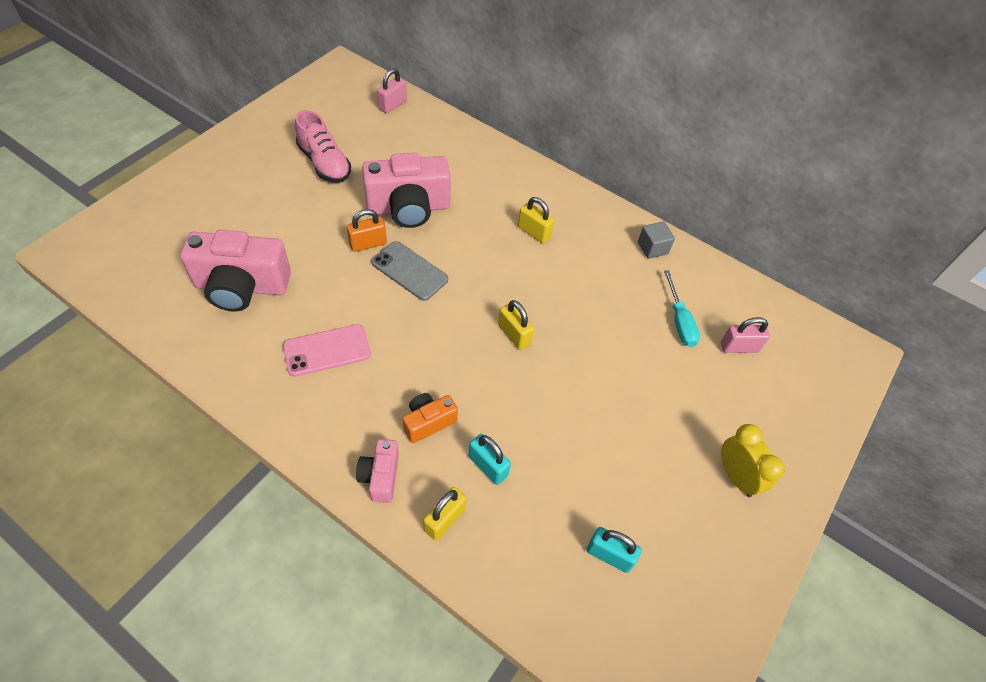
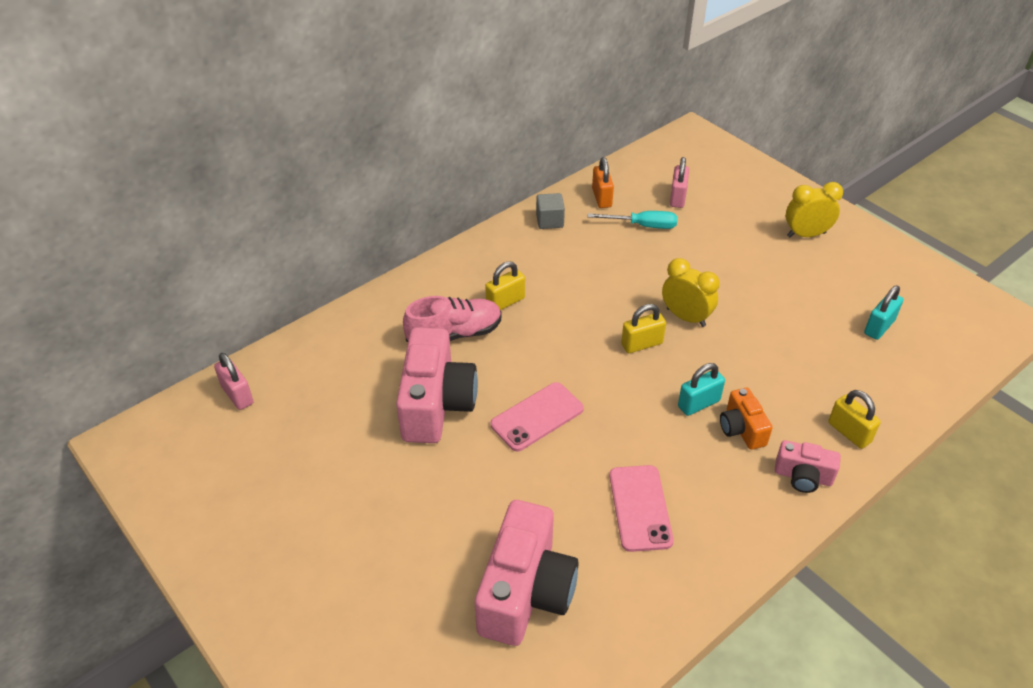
camera: 70 degrees left, 10 degrees down
pink shoe [295,110,351,183] -> pink shoe moved to [403,296,502,342]
orange padlock [347,209,387,252] -> orange padlock moved to [592,157,614,208]
grey phone [372,241,448,301] -> pink phone [491,382,584,452]
turquoise padlock [469,434,511,485] -> turquoise padlock moved to [678,363,725,416]
none -> yellow clock [662,258,720,327]

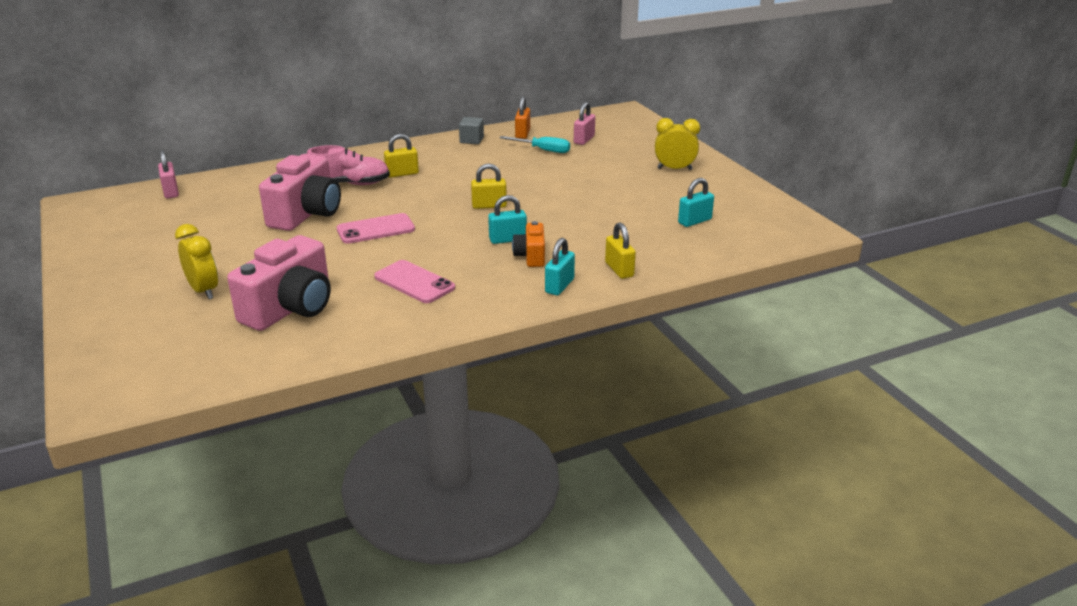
camera: 15 degrees right, 15 degrees down
pink phone [609,465,674,552] -> pink phone turned 60 degrees counterclockwise [374,260,455,303]
yellow clock [662,258,720,327] -> yellow clock moved to [175,224,218,299]
pink camera [775,440,841,493] -> turquoise padlock [545,238,575,295]

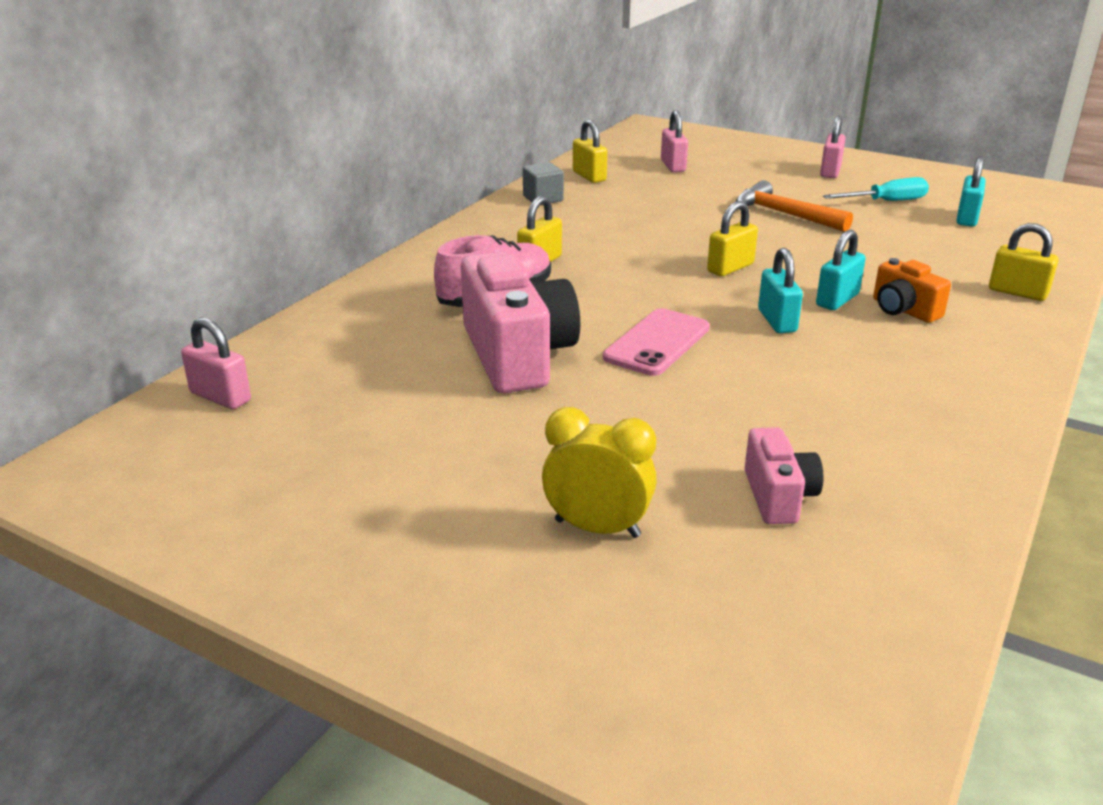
camera: 35 degrees left, 0 degrees up
pink camera [227,235,331,331] -> pink camera [744,427,823,524], size x0.52
pink phone [374,260,455,303] -> none
turquoise screwdriver [499,136,570,153] -> turquoise screwdriver moved to [823,177,929,201]
orange padlock [515,96,530,139] -> yellow padlock [573,120,607,183]
turquoise padlock [545,238,575,295] -> turquoise padlock moved to [758,248,803,333]
yellow clock [655,118,700,170] -> pink padlock [820,115,846,178]
none -> orange hammer [736,180,853,232]

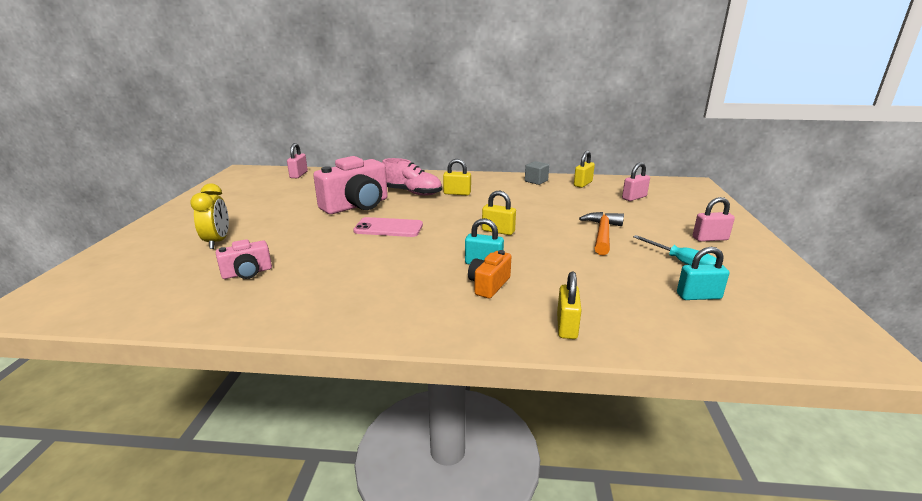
camera: 65 degrees right, 5 degrees down
turquoise padlock [758,248,803,333] -> none

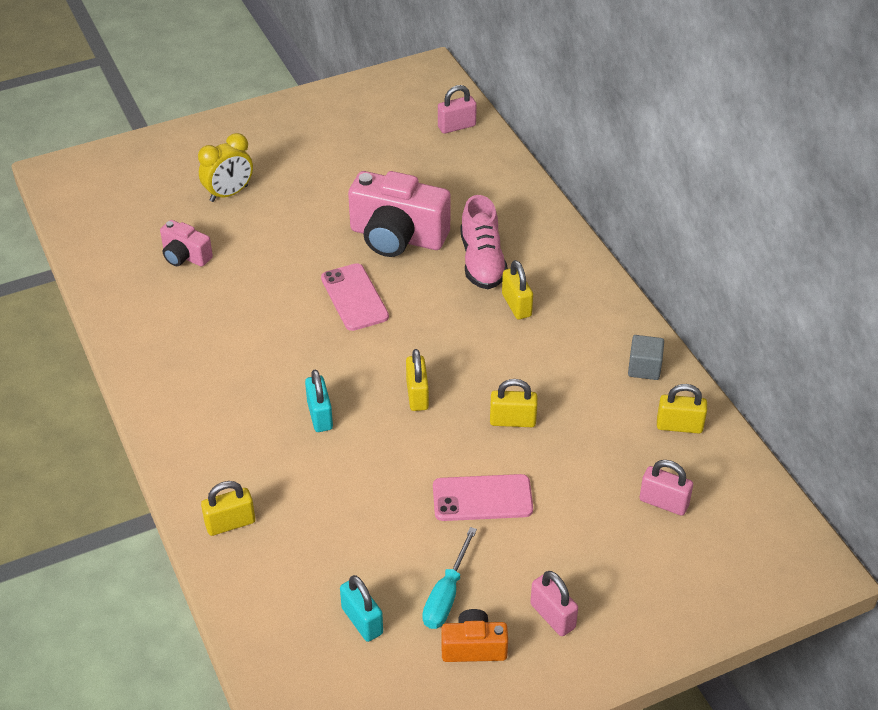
camera: 60 degrees right, 20 degrees up
orange camera [468,250,511,298] -> orange camera moved to [441,609,508,662]
orange hammer [579,212,624,255] -> pink phone [433,474,533,521]
none -> yellow padlock [490,379,538,427]

